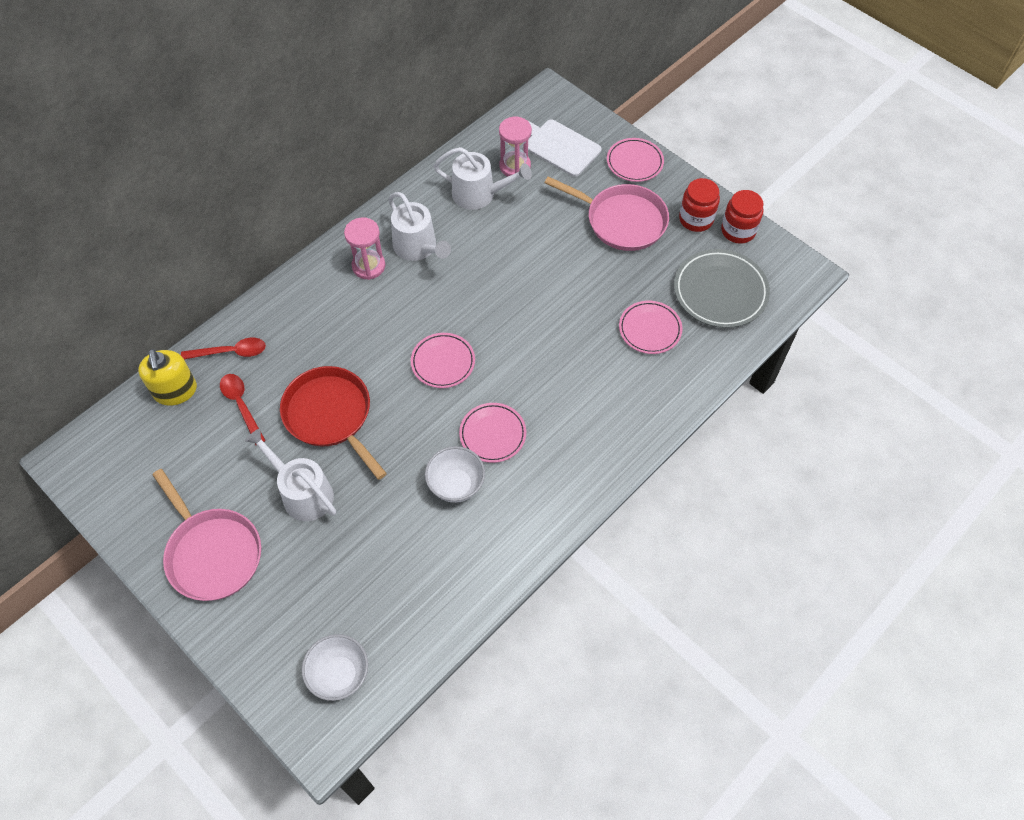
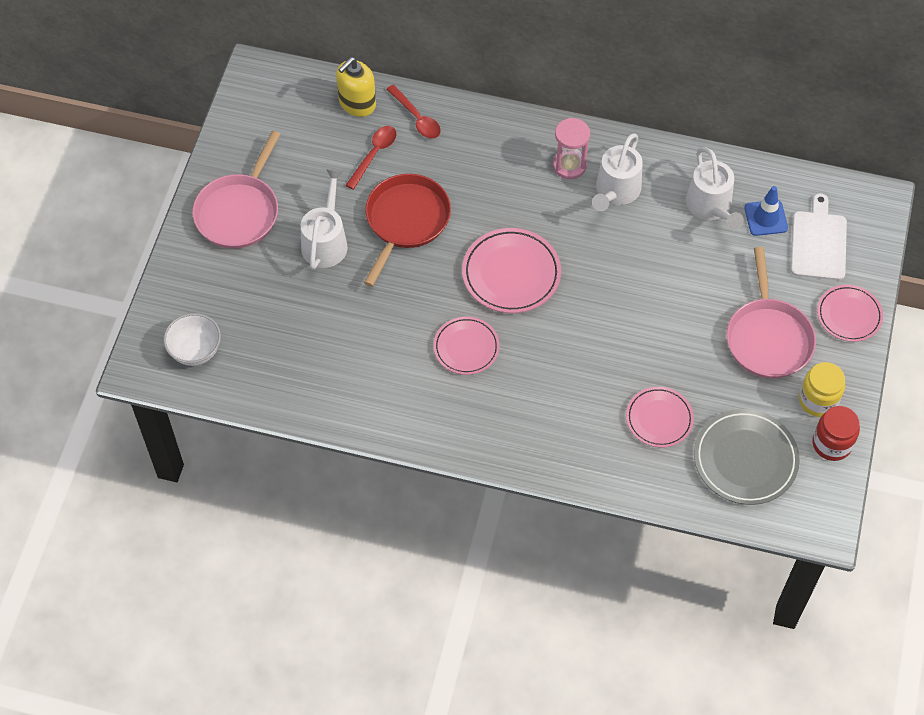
camera: 60 degrees right, 0 degrees up
pink plate [411,333,475,388] -> pink plate [462,228,561,313], size x1.53
white bowl [425,446,485,503] -> none
pink hourglass [499,117,532,176] -> blue traffic cone [744,186,788,236]
red jar [679,178,720,232] -> yellow jar [799,362,845,417]

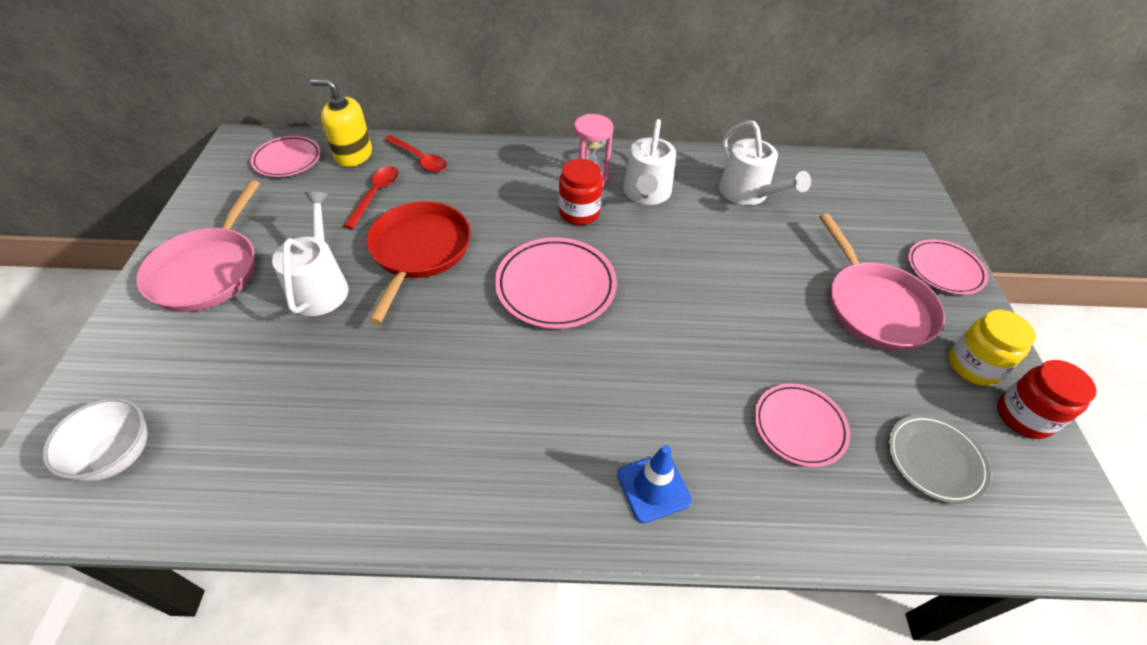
camera: 15 degrees left, 10 degrees down
yellow soap dispenser [336,57,376,117] -> yellow soap dispenser turned 75 degrees clockwise [310,79,372,167]
pink plate [434,317,500,375] -> pink plate moved to [250,136,321,177]
grey plate [694,409,800,505] -> grey plate [888,414,991,504], size x0.65
blue traffic cone [744,186,788,236] -> blue traffic cone moved to [617,445,692,524]
white cutting board [791,193,847,280] -> none
none -> red jar [558,159,603,225]

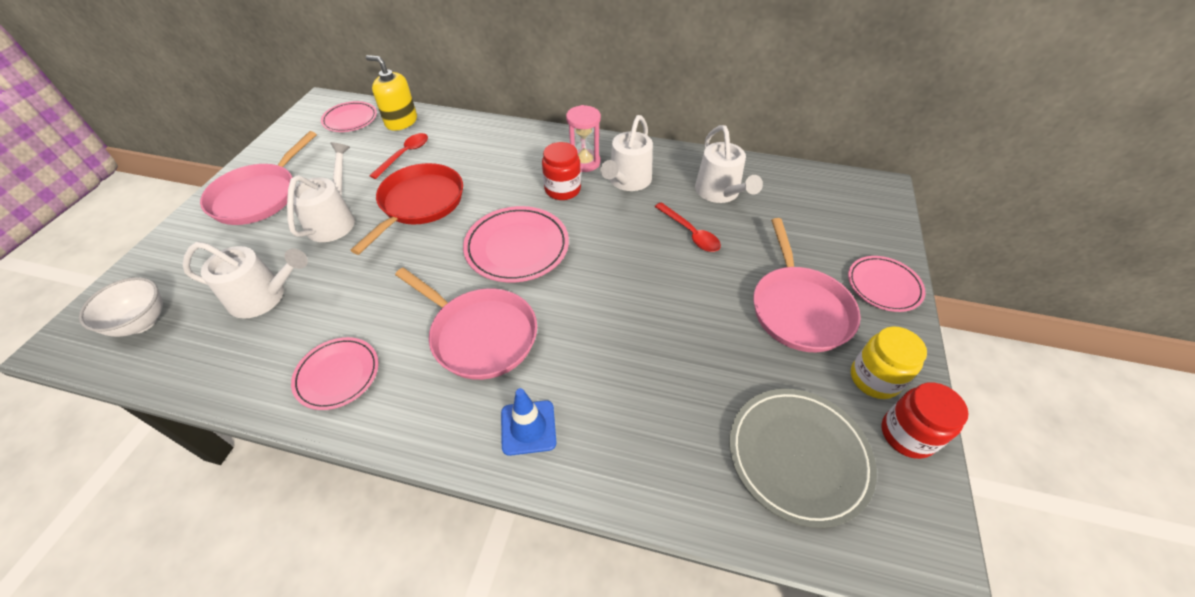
camera: 15 degrees right, 0 degrees up
red spoon [384,135,447,172] -> red spoon moved to [655,202,721,252]
pink plate [755,384,850,467] -> pink plate moved to [291,337,378,410]
grey plate [888,414,991,504] -> grey plate [729,389,877,528], size x1.53
none -> white watering can [182,242,308,319]
none -> pink pan [395,268,537,380]

